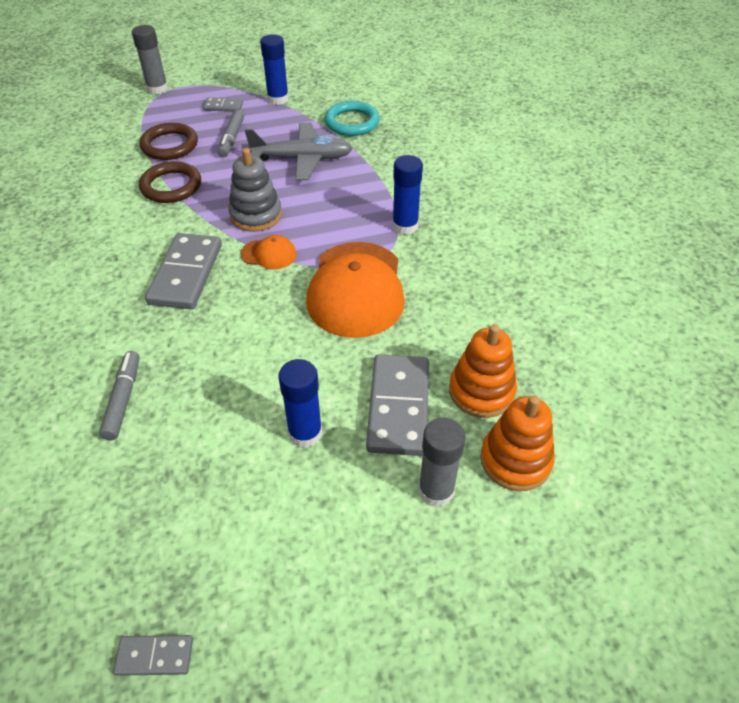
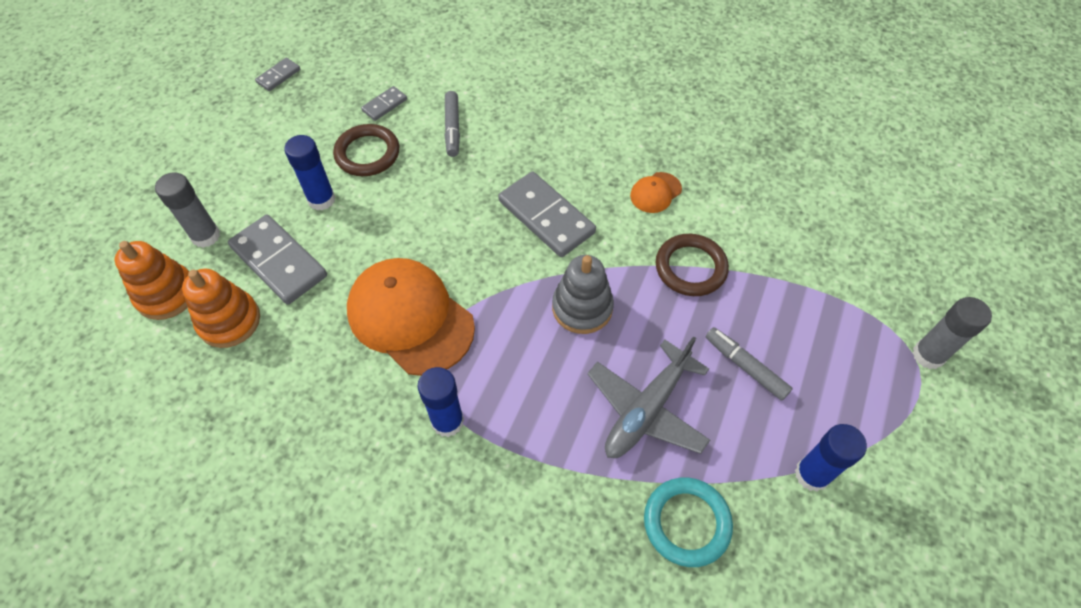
camera: 130 degrees right, 10 degrees up
grey marker [99,351,140,440] -> grey marker turned 45 degrees clockwise [444,91,460,157]
brown ring [139,123,198,160] -> brown ring moved to [333,124,399,176]
grey domino [203,98,243,112] -> grey domino moved to [361,86,407,121]
orange cap [241,235,297,269] -> orange cap moved to [630,172,682,213]

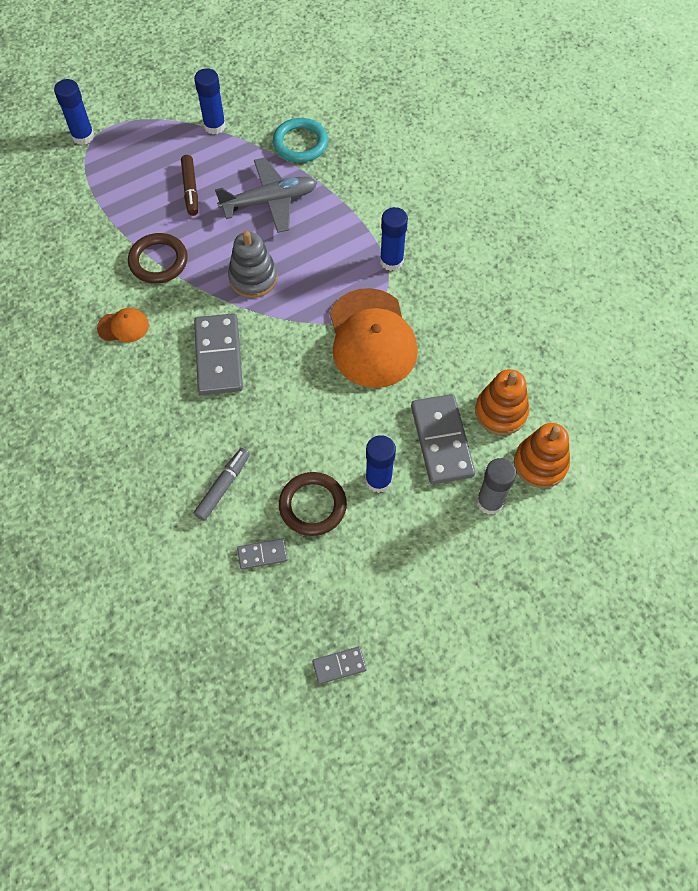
camera: 145 degrees left, 5 degrees up
grey marker [706,327,793,400] -> brown marker [181,155,198,216]
grey glue stick [913,297,992,369] -> blue glue stick [54,79,94,145]

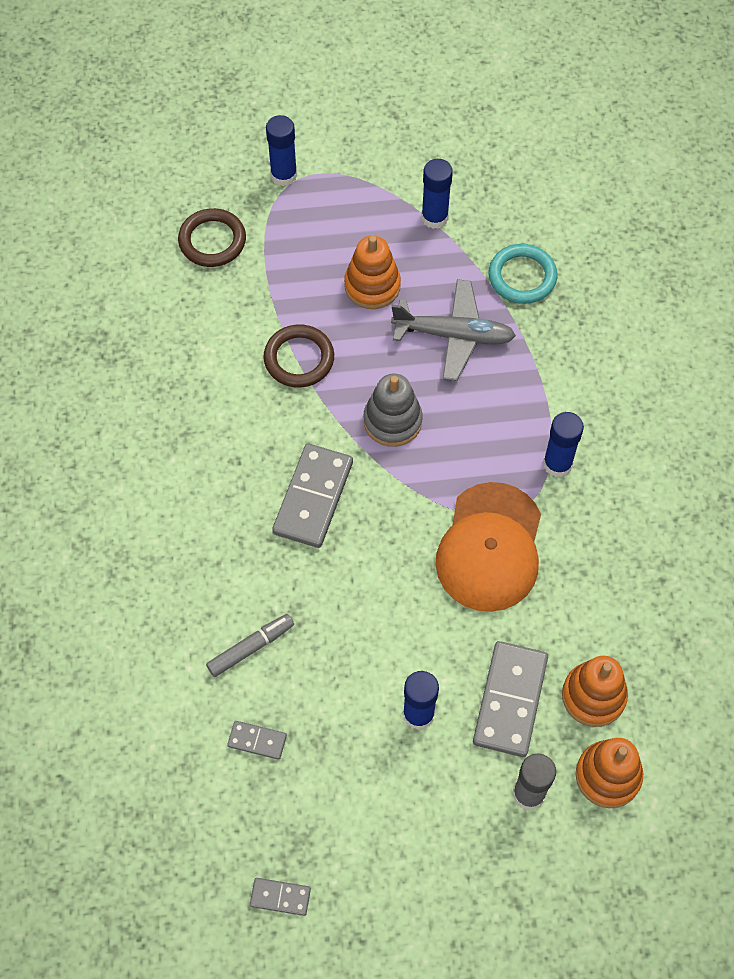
camera: 25 degrees right, 0 degrees up
orange cap [97,308,149,342] -> none
brown marker [181,155,198,216] -> orange stacking toy [344,236,401,309]
brown ring [279,472,347,536] -> brown ring moved to [178,208,246,267]

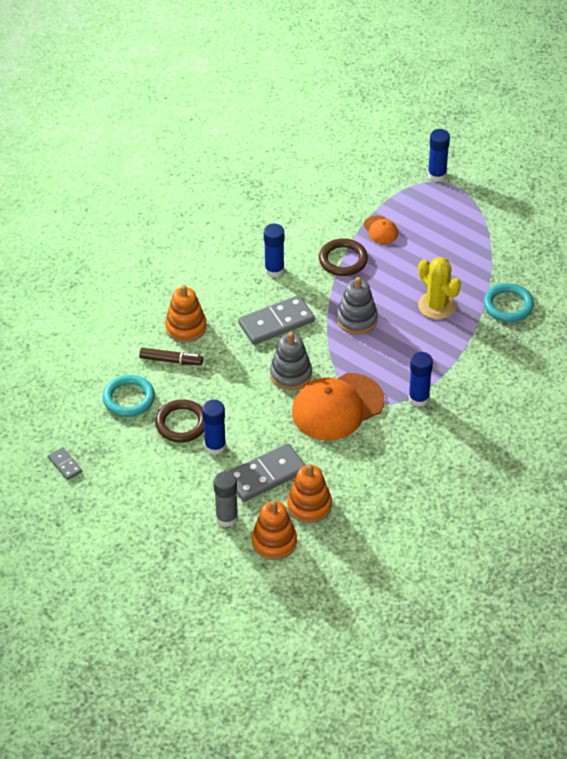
camera: 45 degrees right, 15 degrees down
brown ring [178,208,246,267] -> brown ring moved to [155,399,204,442]
grey marker [206,614,294,677] -> brown marker [139,348,203,365]
grey domino [227,721,287,760] -> turquoise ring [102,375,155,417]
orange stacking toy [344,236,401,309] -> orange stacking toy moved to [165,285,207,342]
grey plane [391,279,516,381] -> yellow cactus [418,257,461,319]
blue glue stick [421,159,453,229] -> blue glue stick moved to [264,224,284,277]
none -> grey stacking toy [270,332,312,390]
none -> orange cap [364,215,398,244]

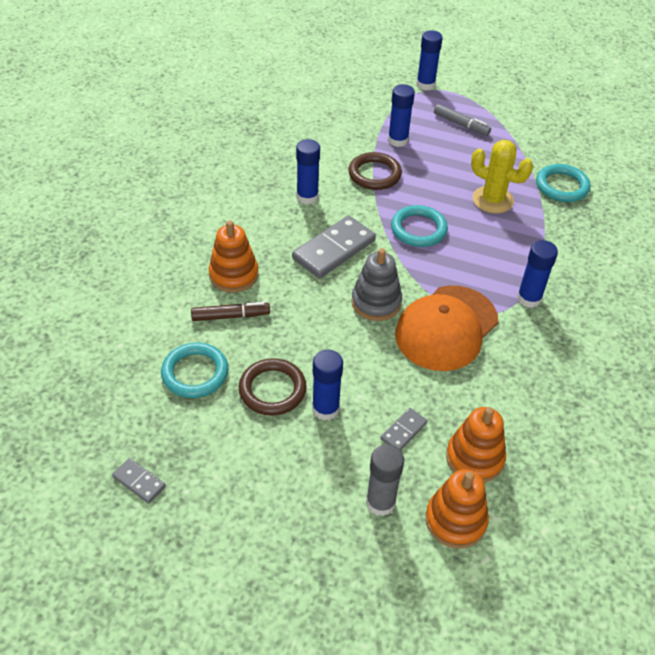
camera: 20 degrees left, 0 degrees up
grey domino [228,443,305,502] -> grey domino [380,408,427,451], size x0.49
grey stacking toy [337,277,378,334] -> turquoise ring [391,205,448,247]
orange cap [364,215,398,244] -> blue glue stick [388,84,415,147]
none -> grey marker [434,104,491,136]

